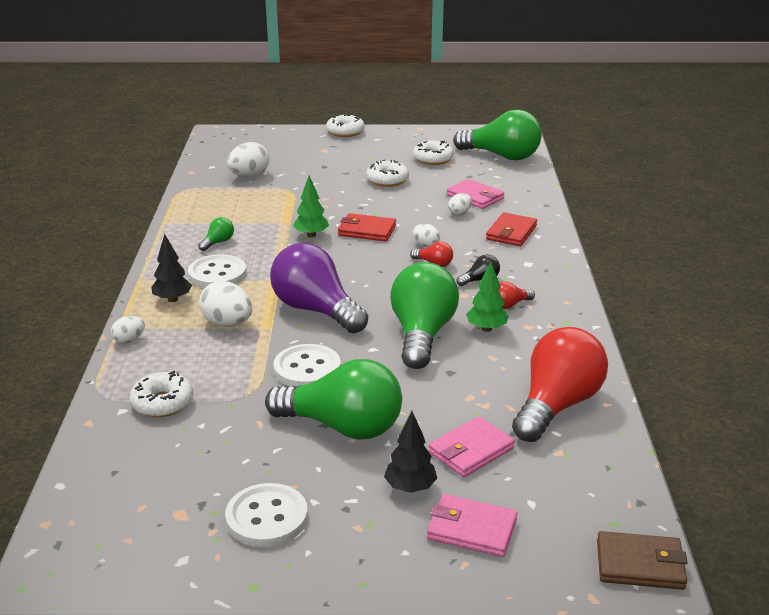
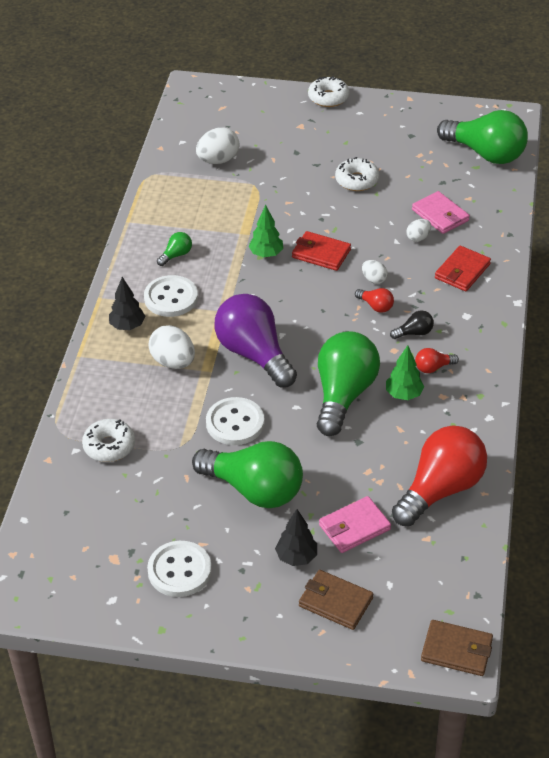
camera: 10 degrees right, 15 degrees up
white egg [111,316,145,344] -> none
white donut [413,141,454,165] -> none
pink wallet [427,494,517,557] -> brown wallet [299,570,373,630]

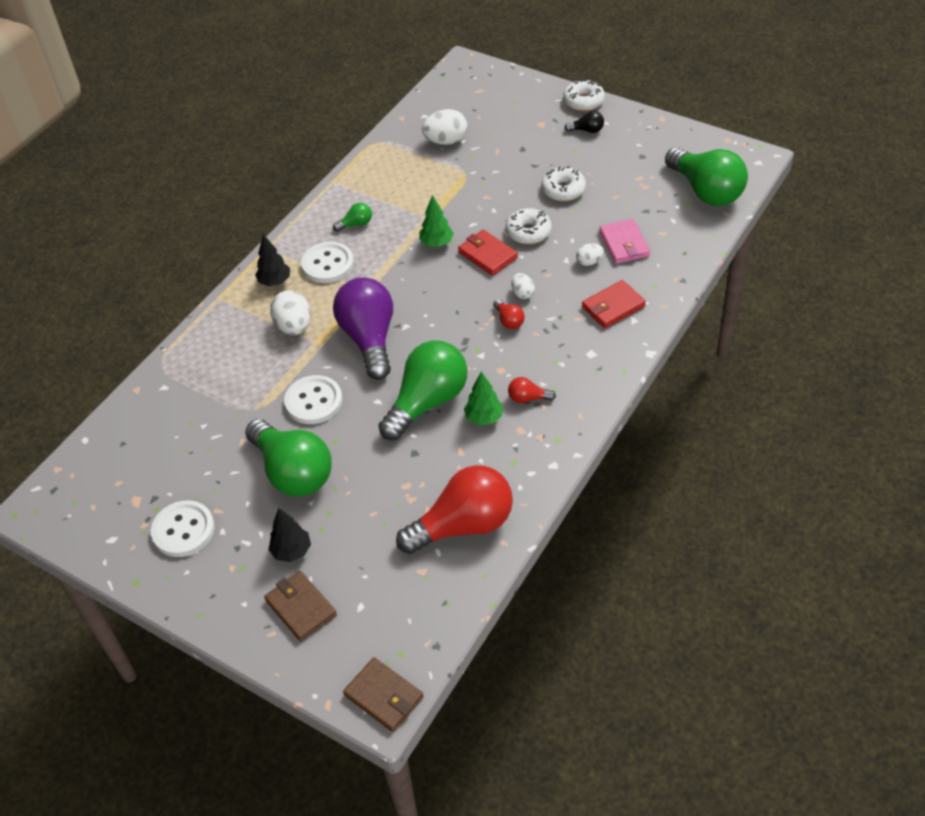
camera: 25 degrees right, 5 degrees up
white donut [82,419,135,462] -> white donut moved to [506,208,552,244]
pink wallet [319,496,391,553] -> none
black light bulb [390,310,434,339] -> black light bulb moved to [565,111,604,133]

